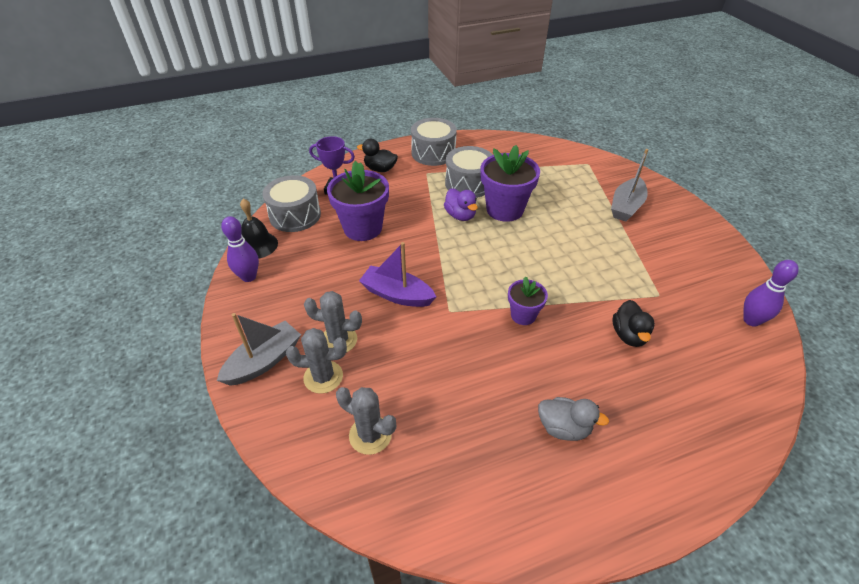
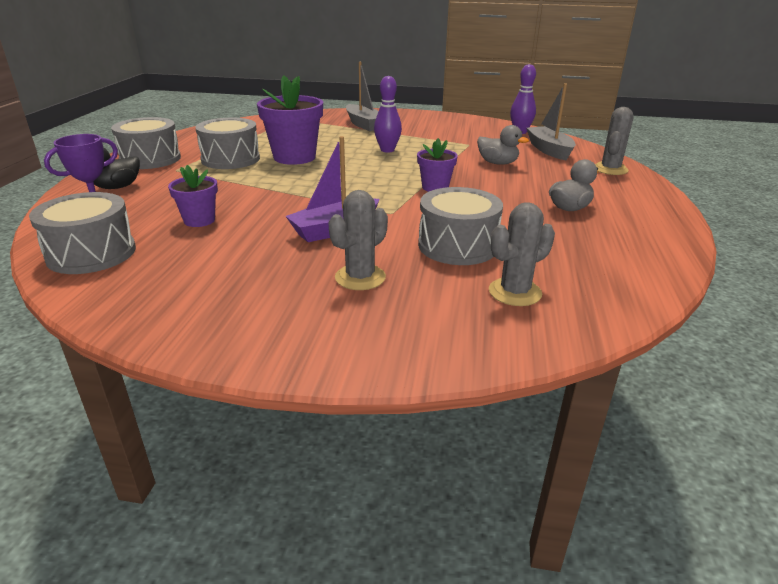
camera: 60 degrees left, 15 degrees down
grey boat [217,313,301,386] -> grey boat moved to [527,84,576,161]
purple bowling pin [221,216,259,282] -> purple bowling pin moved to [374,76,402,153]
black bell [240,198,278,259] -> none
grey cactus [286,328,347,394] -> grey cactus moved to [595,107,634,175]
purple flower pot [327,161,389,241] -> purple flower pot [168,165,218,227], size x0.56
purple duck [444,188,478,221] -> none
black duck [612,300,655,347] -> grey duck [477,125,529,165]
none -> grey drum [418,187,503,265]

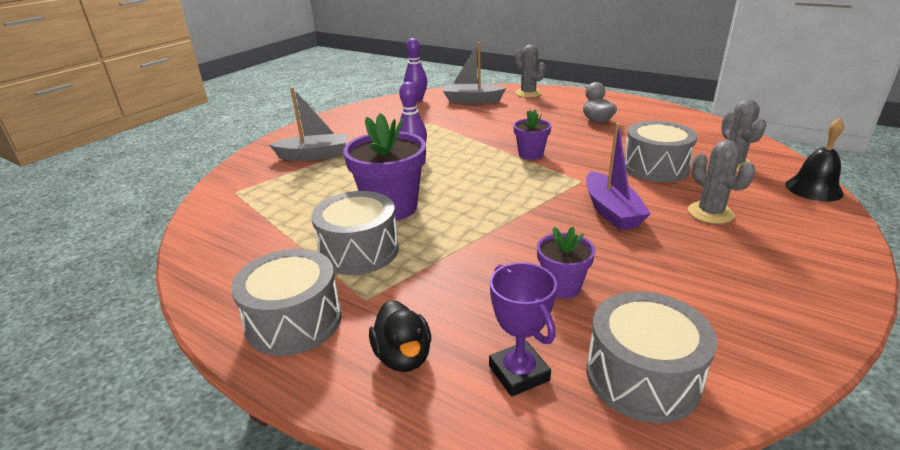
camera: 65 degrees left, 0 degrees up
grey duck [477,125,529,165] -> none
none -> black bell [785,118,844,202]

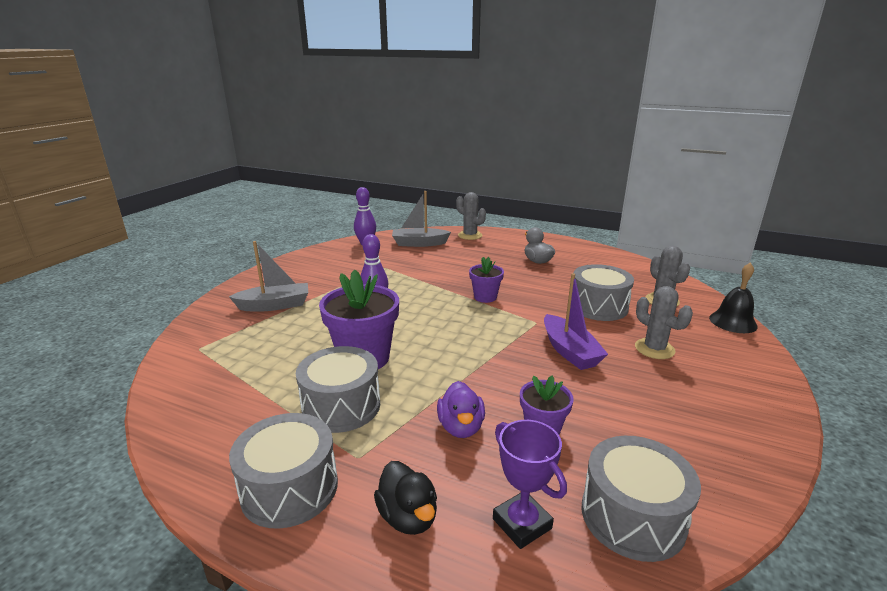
camera: 10 degrees left, 5 degrees down
none -> purple duck [437,381,485,438]

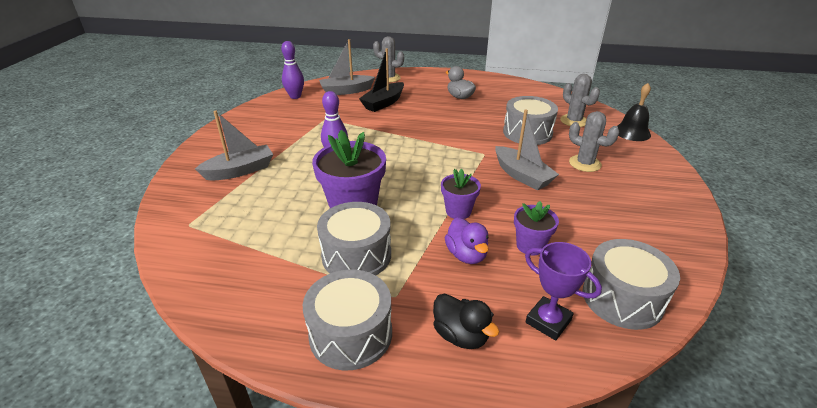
camera: 15 degrees left, 10 degrees up
purple flower pot [469,257,504,303] -> purple flower pot moved to [441,168,481,219]
purple boat [544,273,608,370] -> grey boat [495,110,559,190]
none -> black boat [359,48,404,112]

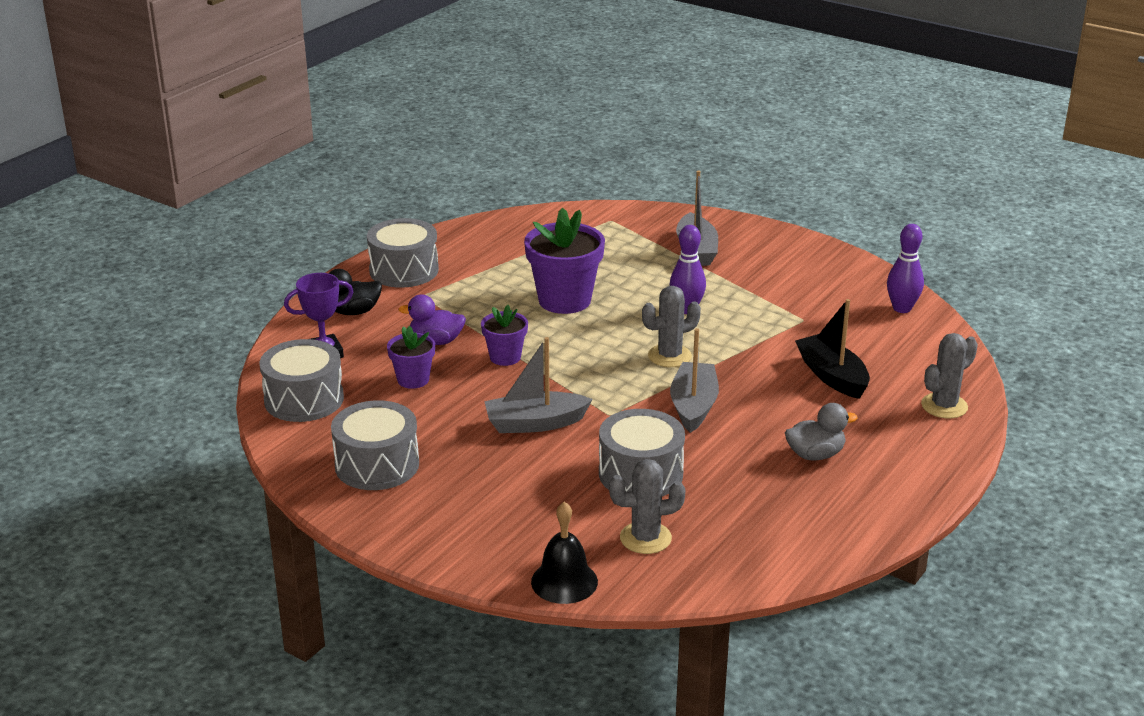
camera: 115 degrees right, 5 degrees down
grey drum [317,202,391,275] -> grey drum moved to [331,400,419,490]
grey boat [319,39,375,95] -> grey boat moved to [670,328,719,433]
grey cactus [569,111,619,172] -> grey cactus moved to [642,286,701,367]

